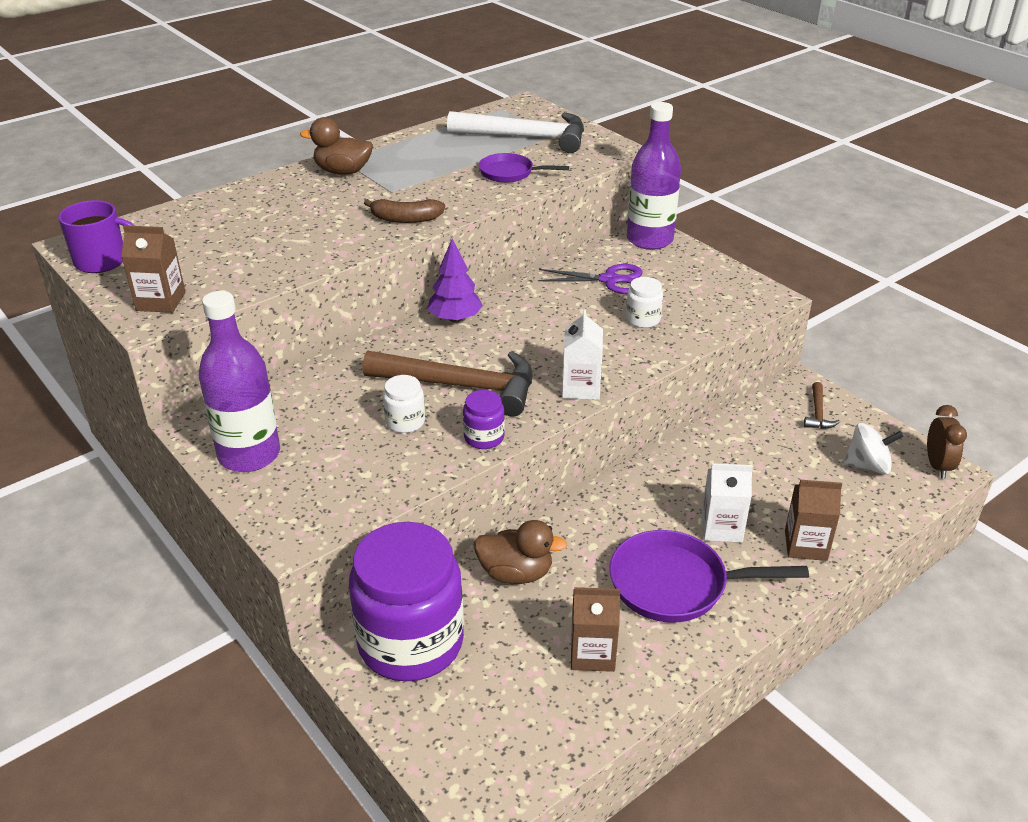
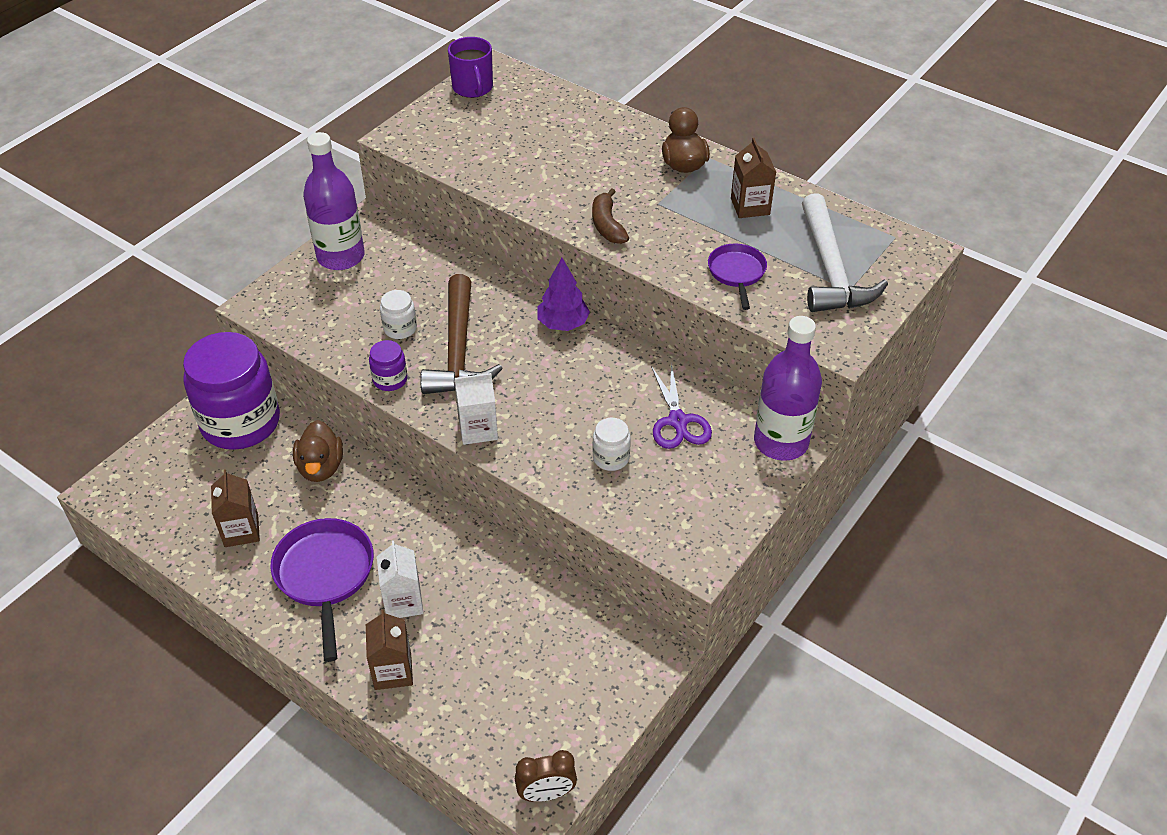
camera: 75 degrees right, 10 degrees up
brown carton [121,225,186,313] -> brown carton moved to [731,138,776,218]
brown hammer [804,382,840,429] -> none
white spinning top [843,423,904,475] -> none

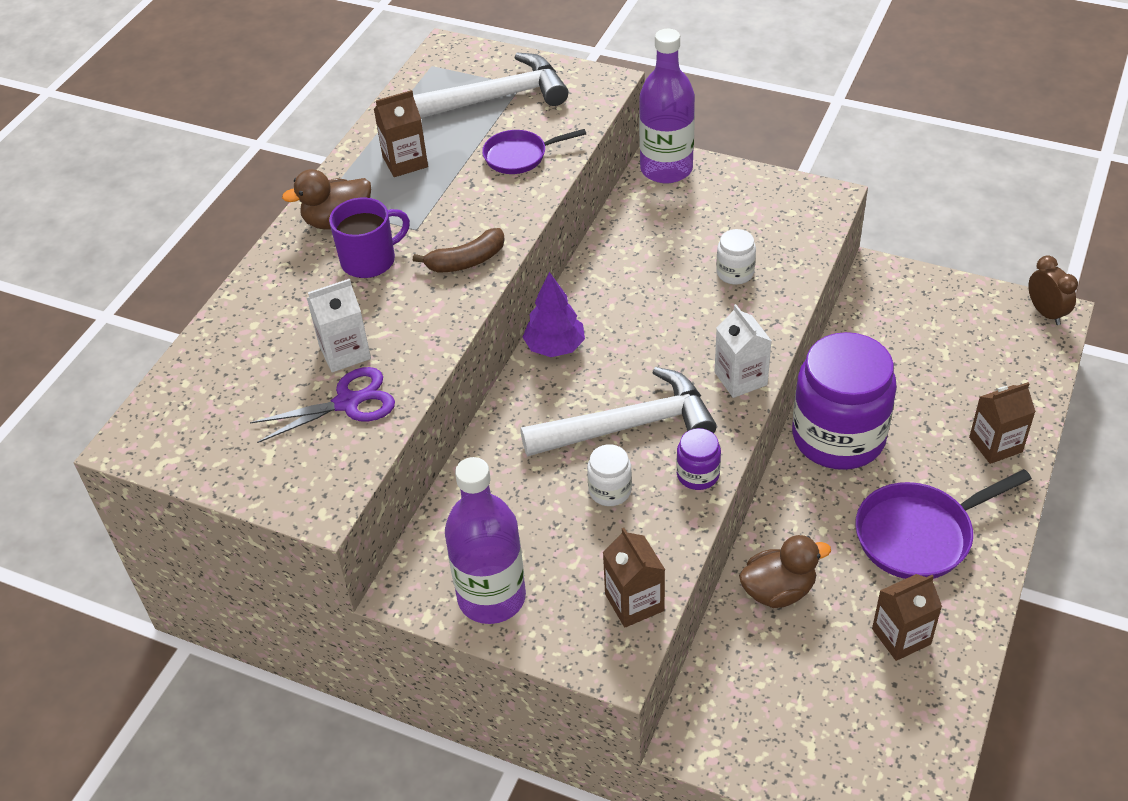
camera: 100 degrees left, 0 degrees up
purple jar [183,332,280,450] -> purple jar moved to [792,332,897,470]
white carton [377,540,424,618] -> white carton moved to [307,279,371,372]
brown hammer [420,274,503,394] -> white hammer [520,367,717,456]
purple mug [448,37,493,98] -> purple mug moved to [329,197,410,278]
purple scissors [651,363,712,449] -> purple scissors moved to [250,367,395,443]
none -> brown carton [603,528,665,628]

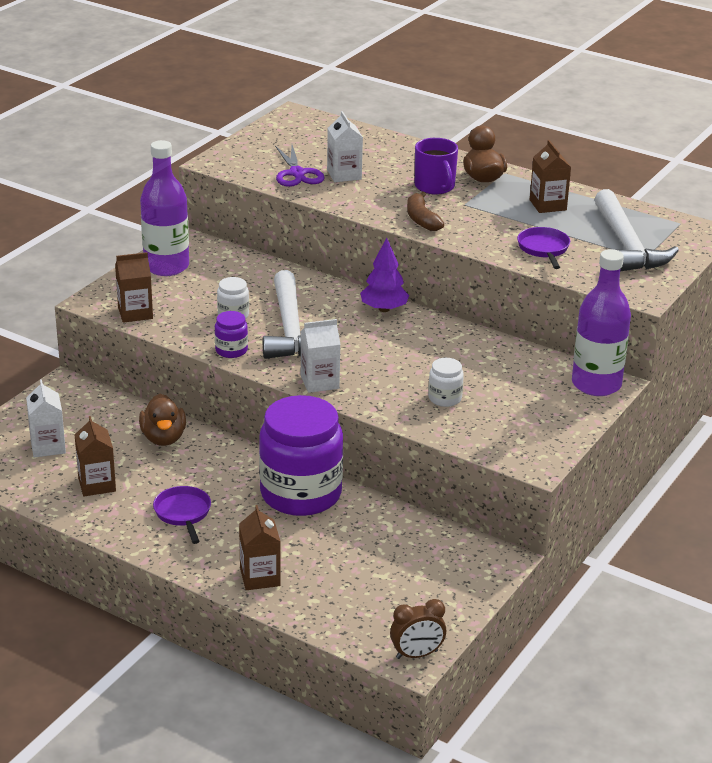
camera: 95 degrees right, 15 degrees down
purple pan [855,469,1032,579] -> purple pan [153,486,211,544], size x0.60
none -> white carton [26,379,66,458]

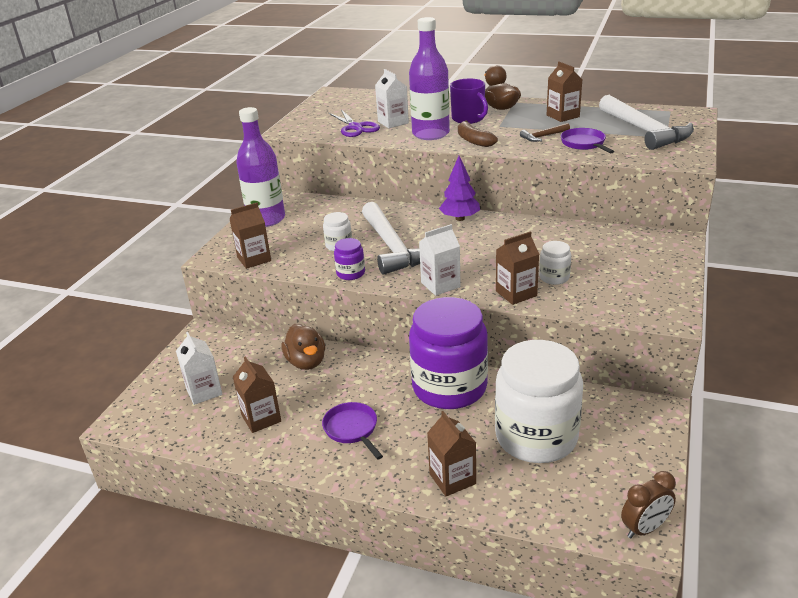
camera: 10 degrees left, 0 degrees up
purple bottle [572,249,631,396] -> purple bottle moved to [409,17,450,140]
none -> white jar [495,340,583,463]
none -> brown carton [496,231,539,305]
none -> brown hammer [520,123,570,142]

